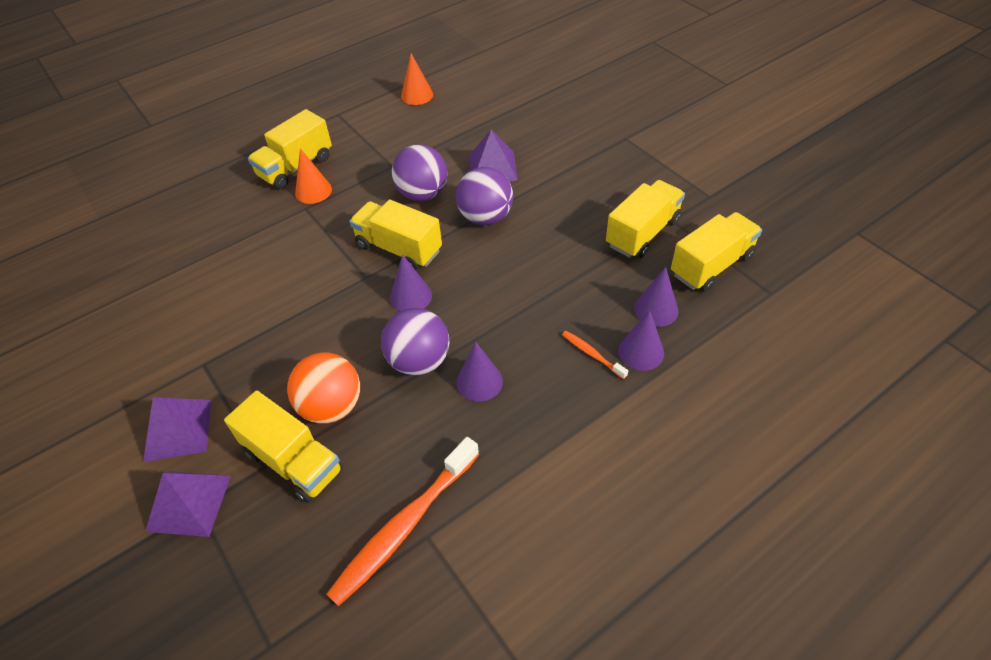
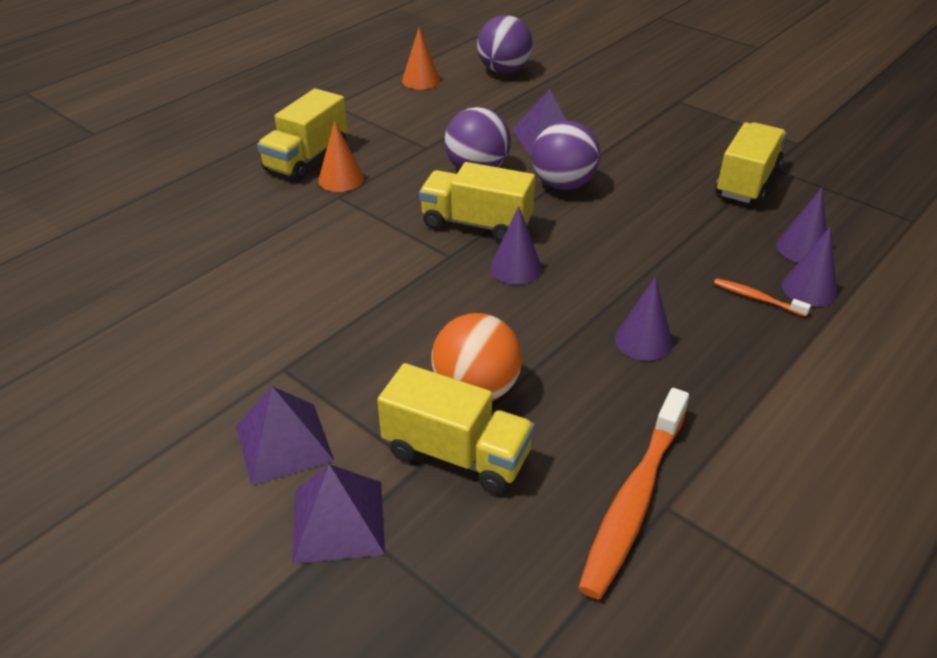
camera: 15 degrees left, 10 degrees down
purple ball [381,308,450,376] -> purple ball moved to [477,15,533,73]
yellow truck [671,212,762,292] -> none

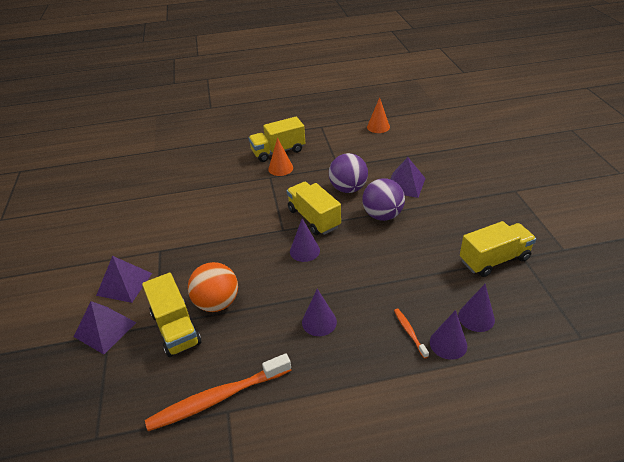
camera: 40 degrees right, 0 degrees up
purple ball [477,15,533,73] -> none

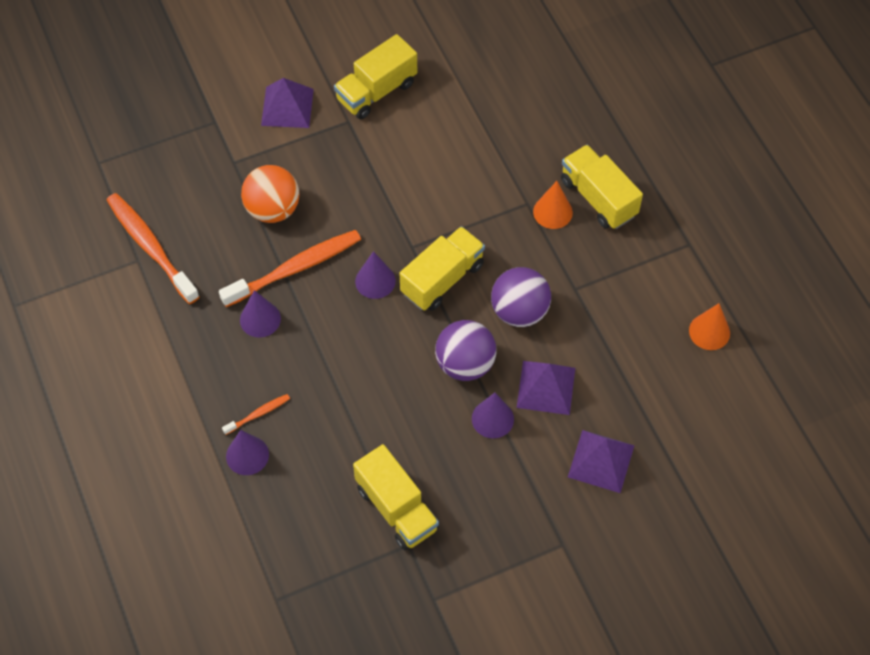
camera: 75 degrees right, 20 degrees up
purple pyramid [73,301,136,354] -> purple pyramid moved to [568,430,635,493]
yellow truck [142,273,201,357] -> yellow truck moved to [334,34,417,119]
purple cone [458,284,495,332] -> purple cone moved to [472,393,514,438]
none -> orange toothbrush [219,230,361,307]

